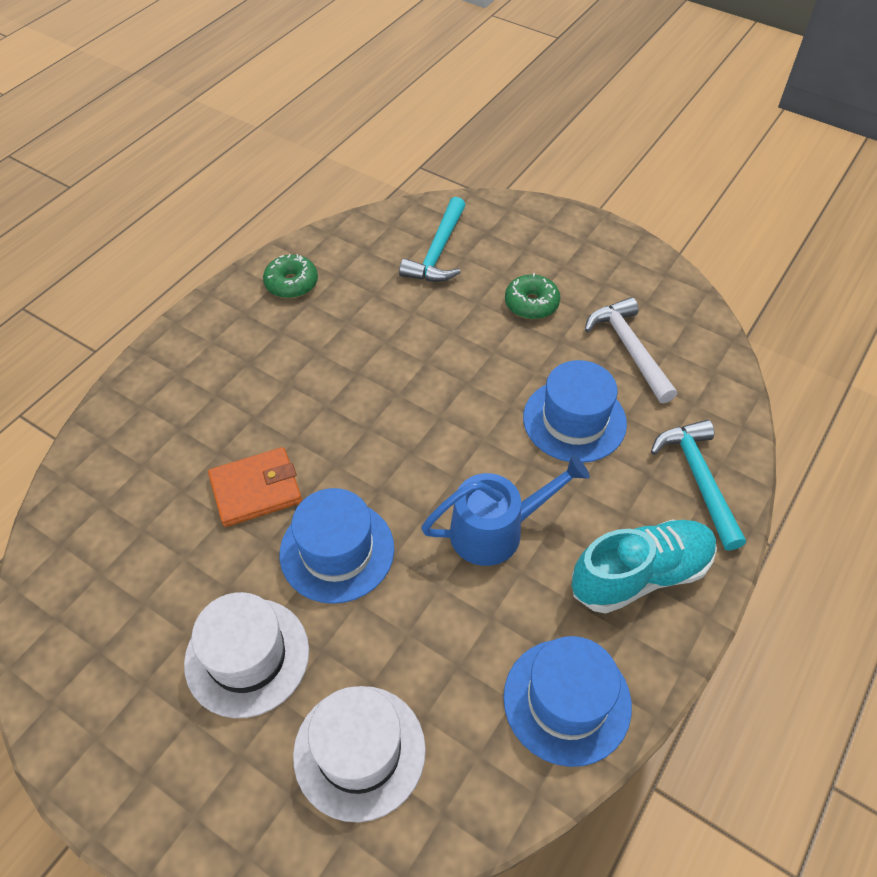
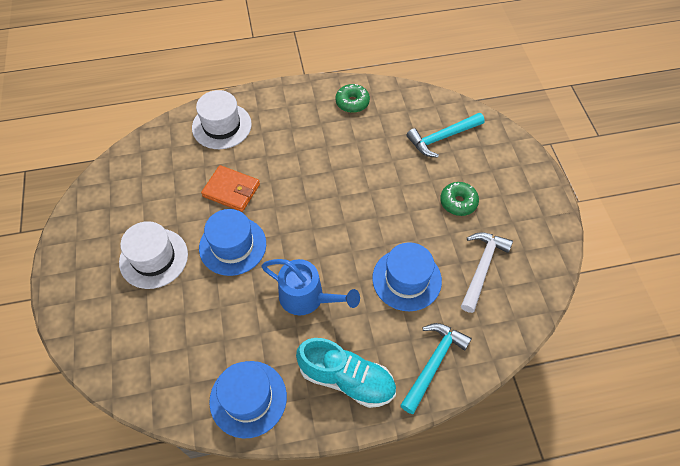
camera: 45 degrees right, 5 degrees up
white hat [293,686,426,822] -> white hat moved to [192,90,252,149]

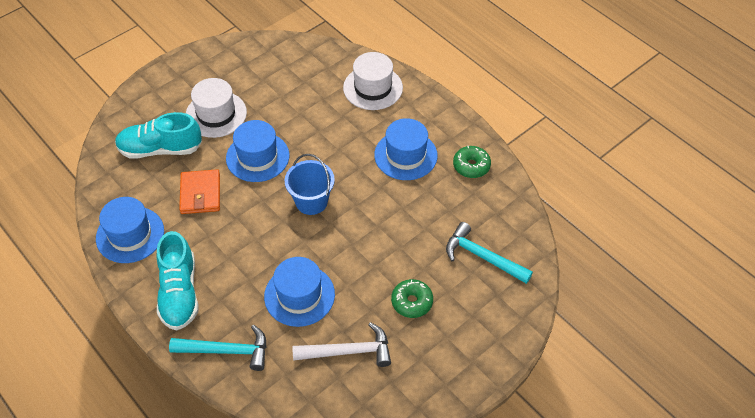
camera: 60 degrees right, 5 degrees down
orange wallet [201,165,260,212] -> orange wallet moved to [179,169,220,214]
blue watering can [261,259,360,315] -> none
none -> turquoise shoe [115,112,202,159]
none -> blue bucket [285,154,335,215]
none -> blue hat [374,118,438,180]

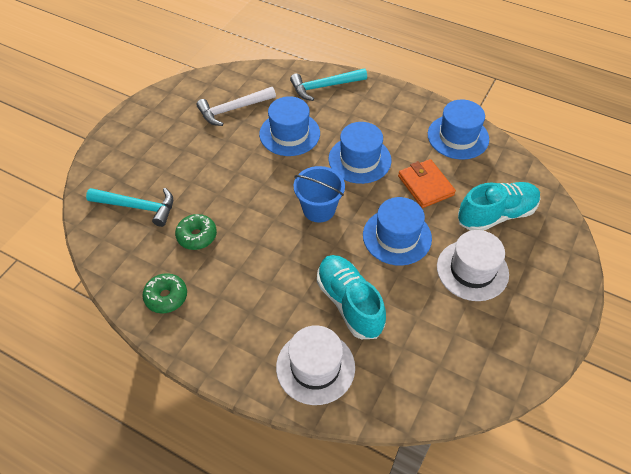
camera: 160 degrees right, 0 degrees up
turquoise shoe [157,231,199,330] -> turquoise shoe moved to [317,255,386,339]
blue hat [374,118,438,180] -> blue hat moved to [329,122,392,184]
green donut [391,279,433,318] -> green donut moved to [175,214,217,250]

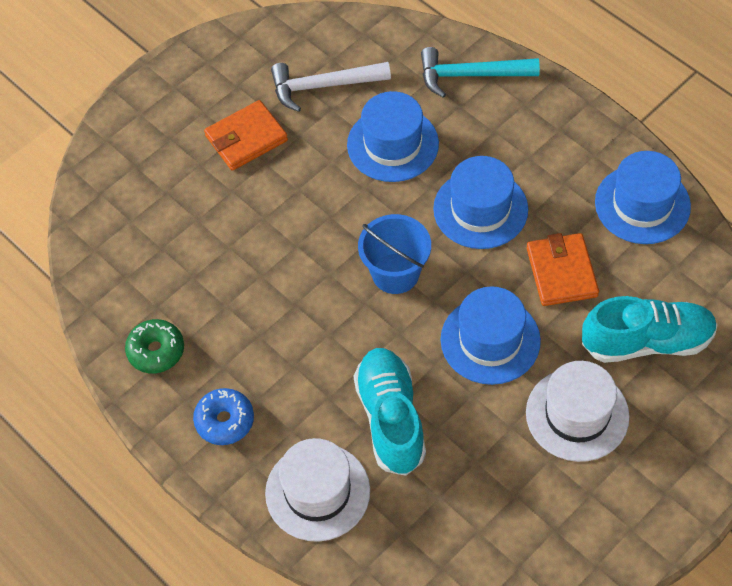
camera: 20 degrees right, 5 degrees up
turquoise hammer [86,188,173,227] -> none
green donut [175,214,217,250] -> none
none -> blue donut [193,388,254,445]
none -> orange wallet [204,100,288,171]

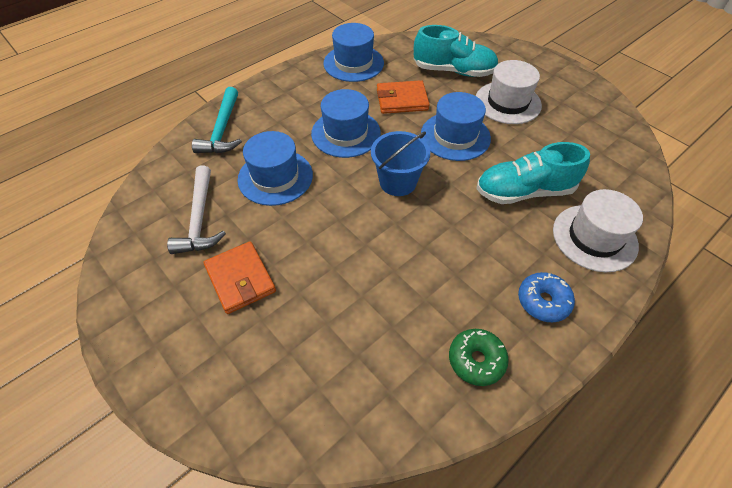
camera: 90 degrees left, 5 degrees down
turquoise shoe [582,296,718,363] -> turquoise shoe turned 105 degrees clockwise [414,25,498,77]

